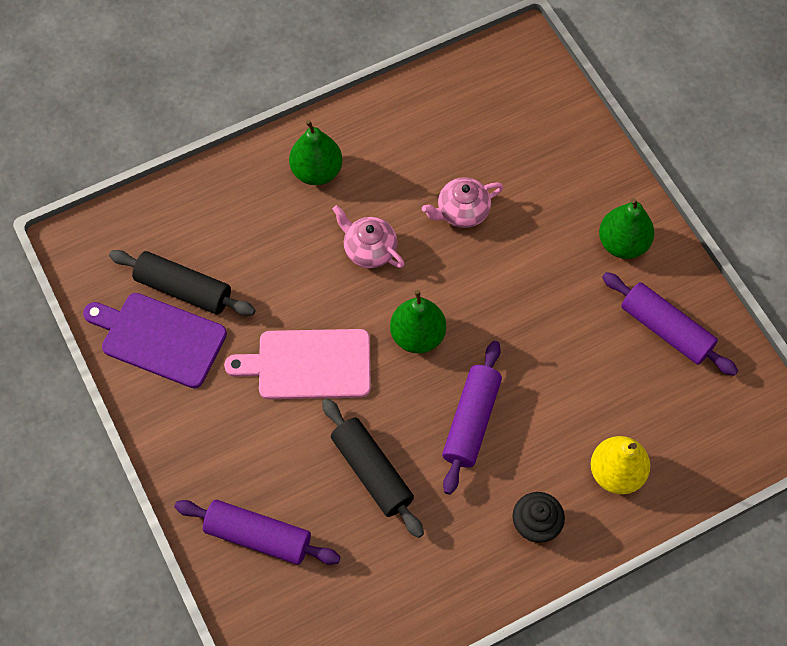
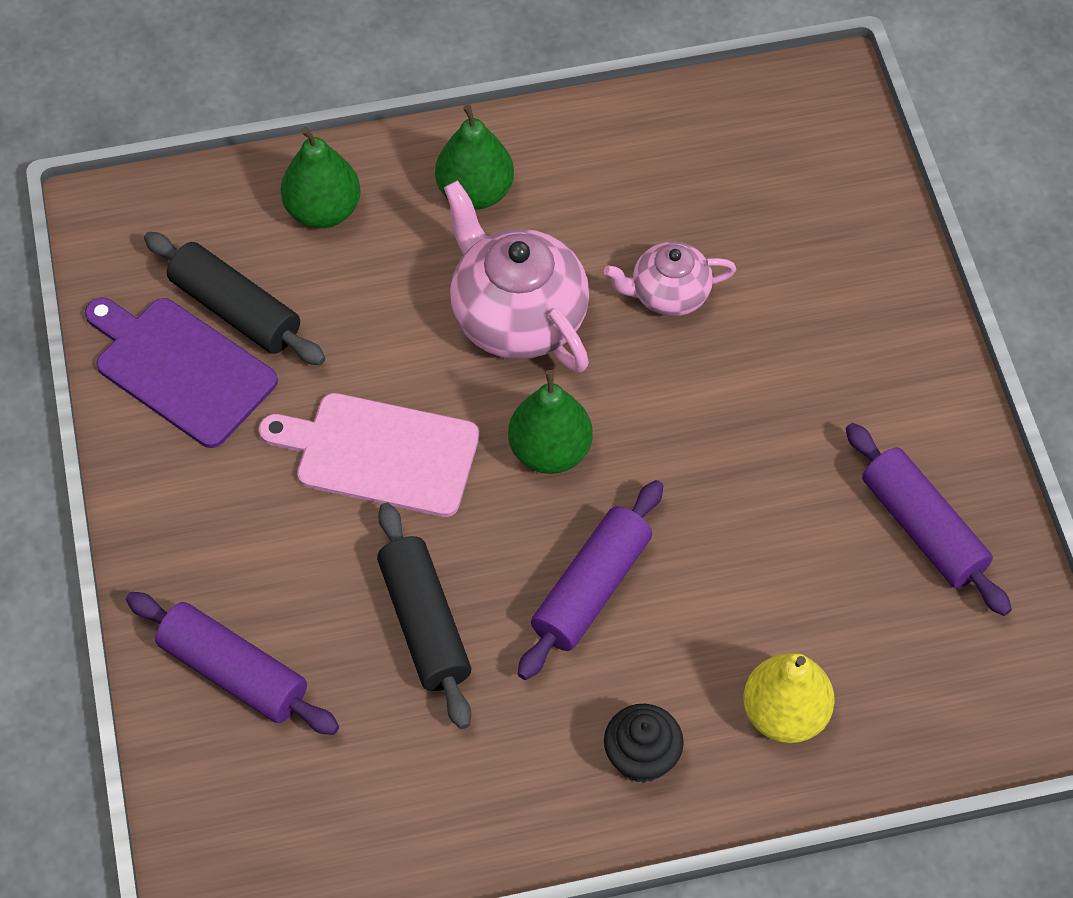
camera: 15 degrees right, 5 degrees down
pink teapot [333,205,404,268] -> pink teapot [444,180,589,373], size x1.71
green pear [599,198,654,259] -> green pear moved to [281,127,361,228]

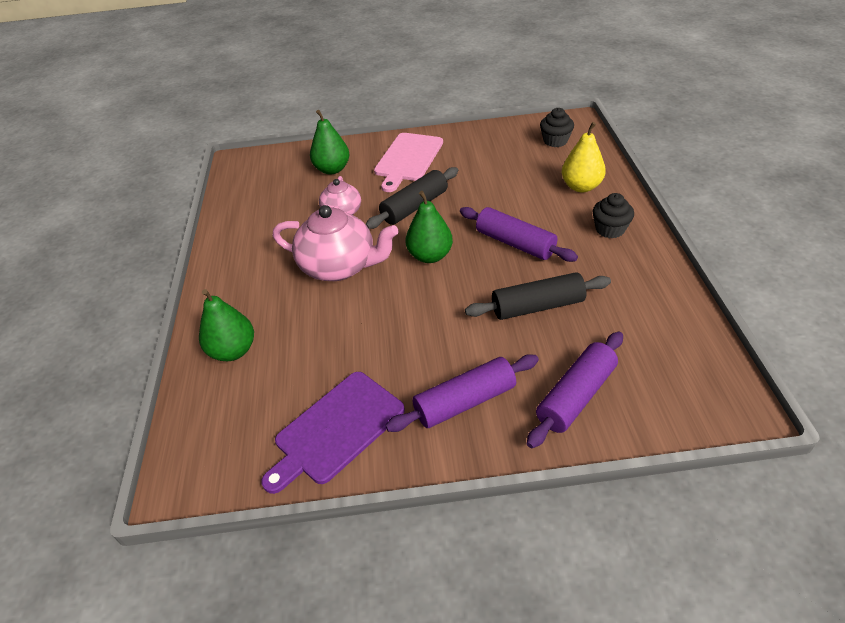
camera: 80 degrees left, 15 degrees down
black rolling pin [144,232,326,365] -> black rolling pin moved to [366,167,458,229]
pink cutting board [259,393,480,517] -> pink cutting board moved to [374,133,443,192]
green pear [435,105,514,210] -> green pear moved to [310,110,350,175]
pink teapot [444,180,589,373] -> pink teapot turned 135 degrees counterclockwise [273,205,399,281]
purple rolling pin [846,423,1012,616] -> purple rolling pin moved to [385,354,539,432]
none -> black cupcake [540,108,574,147]

